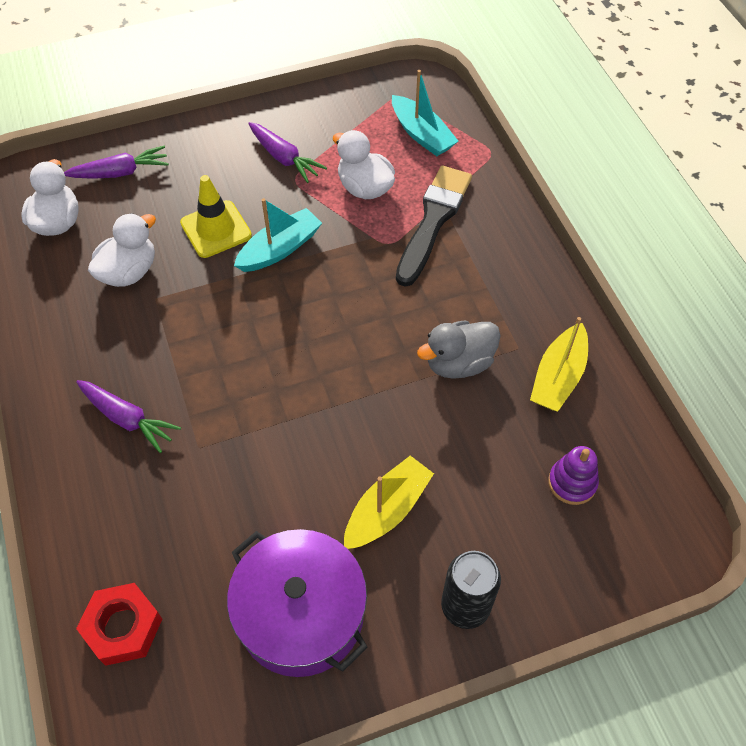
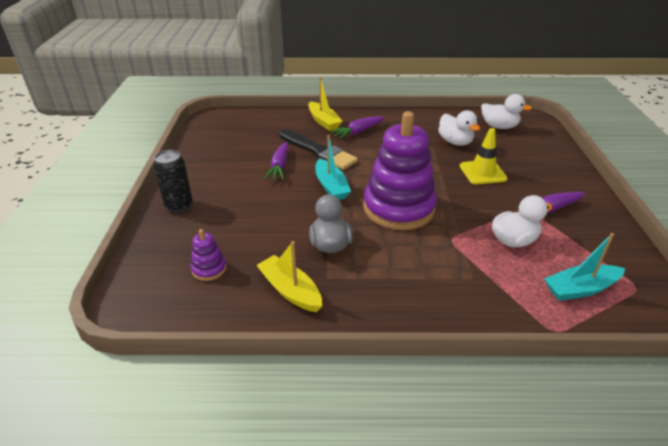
camera: 110 degrees right, 20 degrees down
purple carrot [64,146,169,179] -> purple carrot moved to [264,142,289,180]
red nut [76,583,162,666] -> none
purple pot [227,529,368,677] -> none
turquoise boat [234,198,322,272] -> turquoise boat moved to [315,135,351,200]
yellow boat [344,456,434,549] -> yellow boat moved to [308,77,343,131]
black brush [396,166,472,287] -> black brush moved to [279,129,358,170]
none -> purple stacking toy [363,111,437,230]

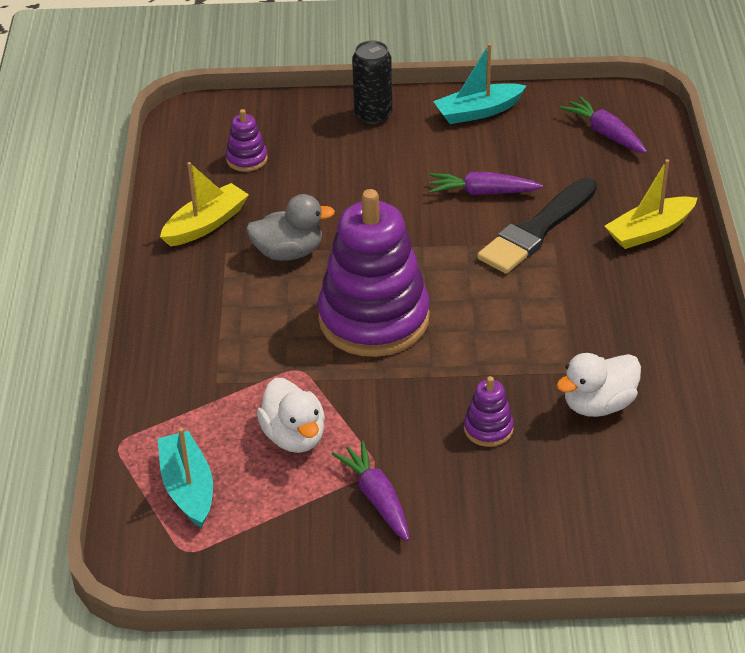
camera: 90 degrees right, 5 degrees up
turquoise boat [315,135,351,200] -> turquoise boat moved to [433,43,526,124]
purple carrot [330,116,384,139] -> purple carrot moved to [560,96,647,153]
yellow traffic cone [460,128,507,184] -> purple stacking toy [464,376,514,447]
white duck [481,94,532,129] -> none

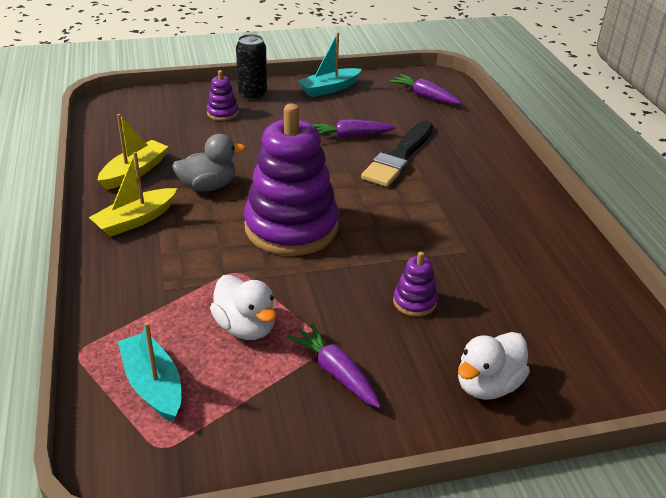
camera: 15 degrees left, 5 degrees down
purple stacking toy [226,109,268,172] -> purple stacking toy moved to [207,70,239,121]
white duck [556,353,641,417] -> white duck moved to [458,332,530,400]
yellow boat [605,159,697,249] -> yellow boat moved to [89,152,177,237]

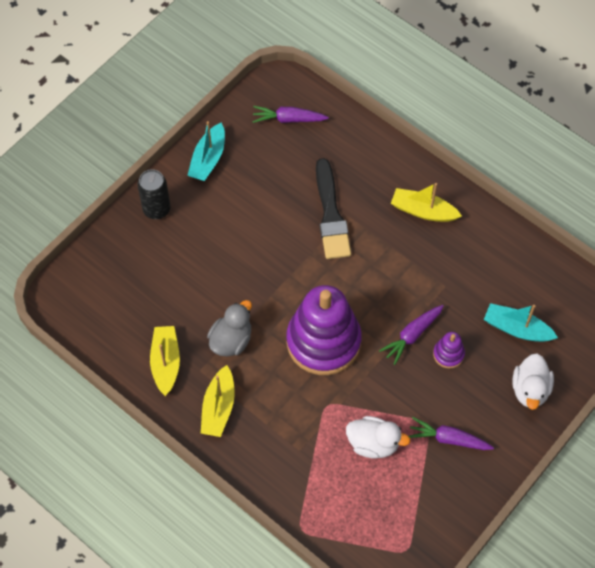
camera: 35 degrees left, 25 degrees up
turquoise boat [118,322,181,422] -> turquoise boat moved to [484,303,558,342]
purple stacking toy [207,70,239,121] -> none
purple carrot [312,119,396,138] -> purple carrot moved to [379,305,444,365]
none -> yellow boat [391,183,462,222]

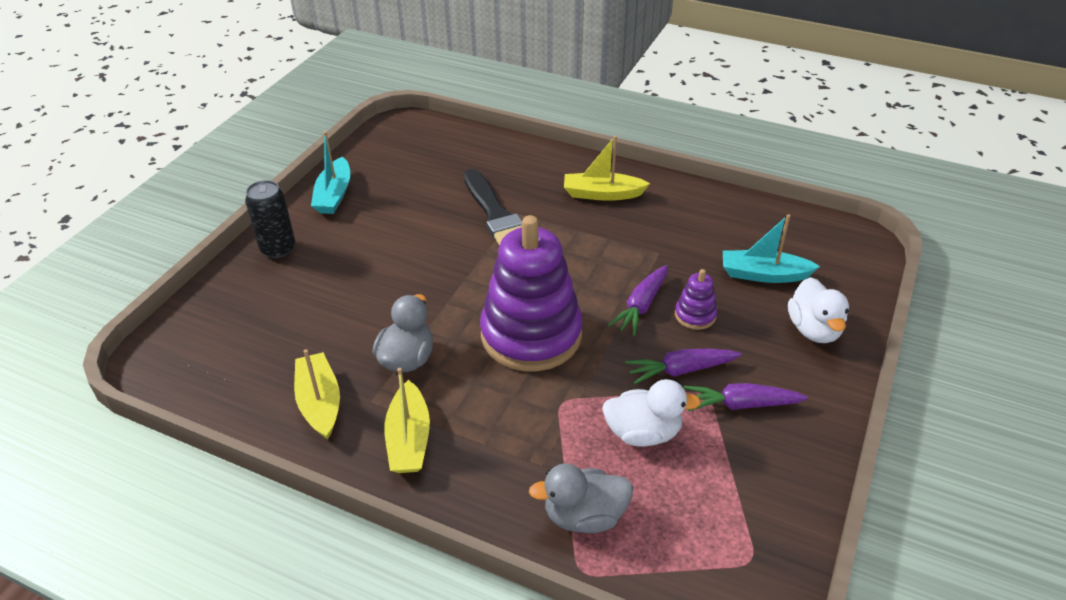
camera: 15 degrees left, 20 degrees down
purple carrot [252,106,329,123] -> purple carrot moved to [625,349,742,384]
none -> grey duck [529,464,633,533]

